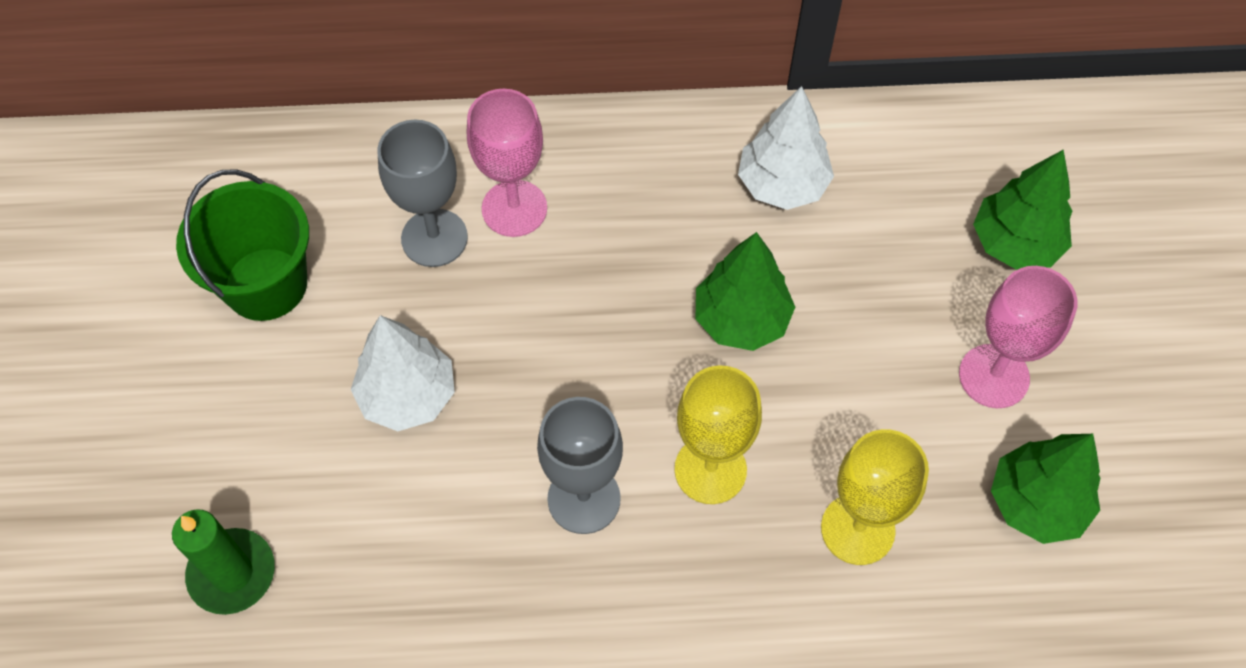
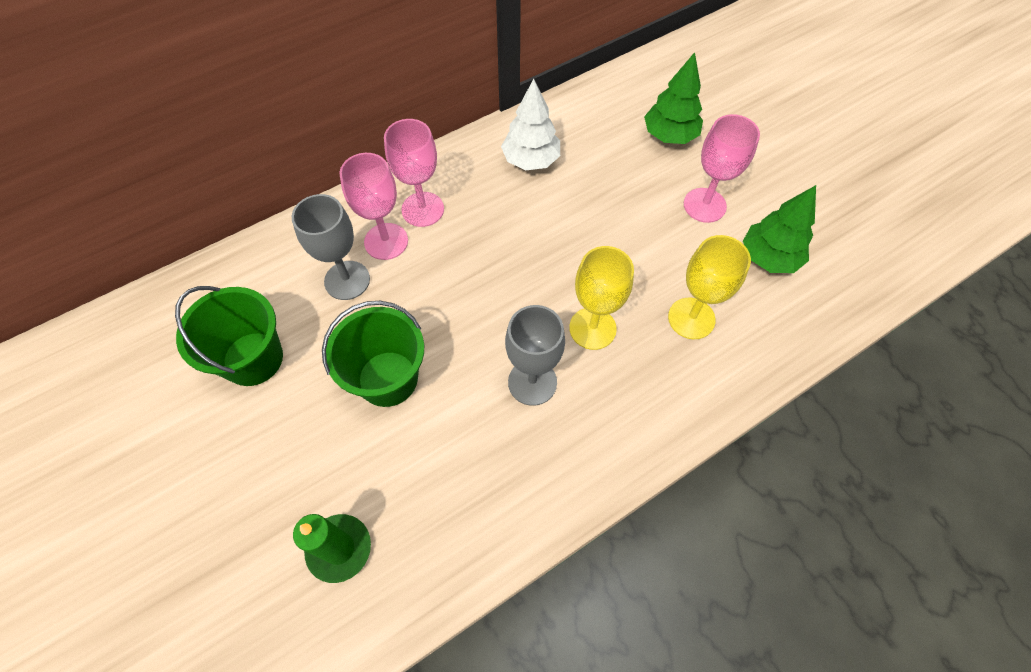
camera: 30 degrees left, 0 degrees up
white tree [351,315,455,431] -> green bucket [322,301,424,407]
green tree [696,232,795,351] -> none
none -> pink goblet [384,119,444,227]

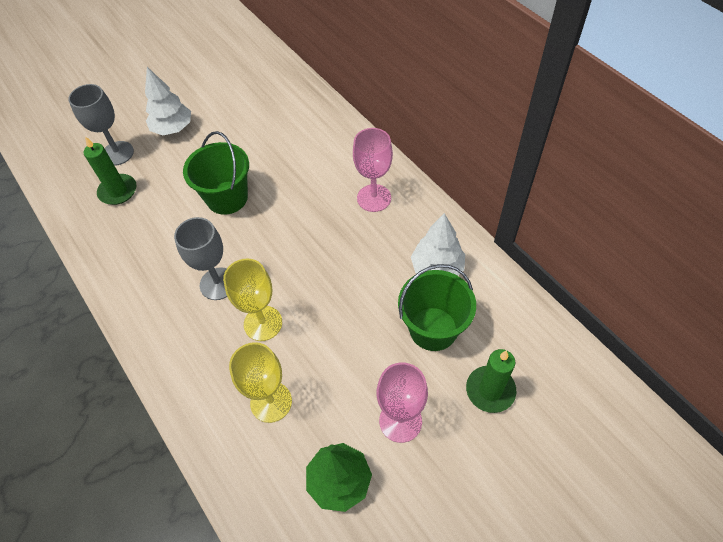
camera: 90 degrees right, 5 degrees down
green bucket [175,286,283,386] -> green bucket moved to [398,264,476,351]
grey goblet [292,194,370,300] -> grey goblet moved to [68,84,134,166]
pink goblet [339,153,408,260] -> none
green tree [644,52,703,144] -> green candle [466,349,516,413]
none -> white tree [145,67,191,135]

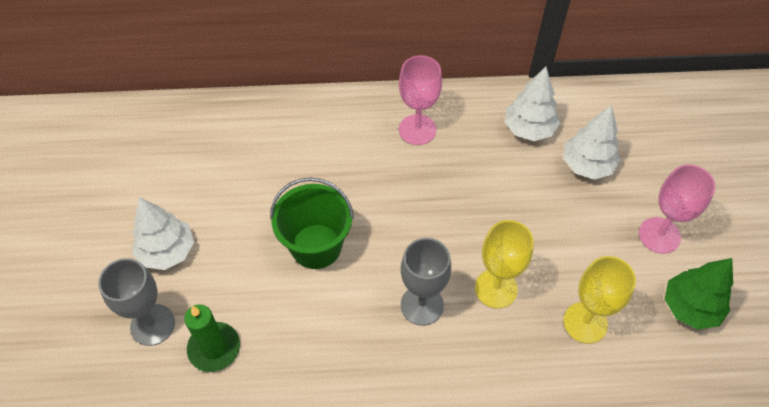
camera: 60 degrees left, 0 degrees up
green bucket [398,264,476,351] -> white tree [563,105,621,180]
green candle [466,349,516,413] -> none

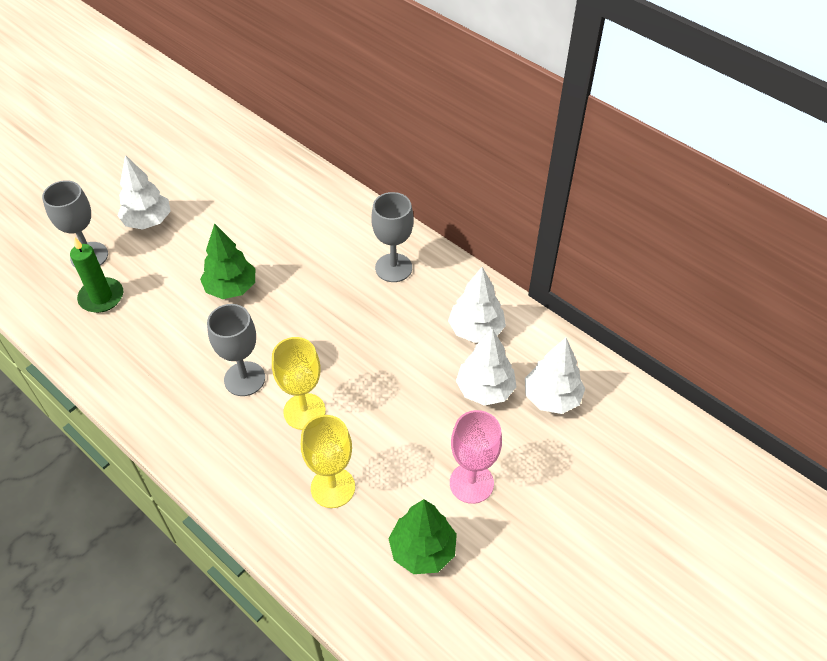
camera: 45 degrees right, 5 degrees down
green bucket [270,177,354,269] -> green tree [200,223,255,299]
pink goblet [399,55,442,145] -> grey goblet [371,192,414,282]
none -> white tree [525,338,585,414]

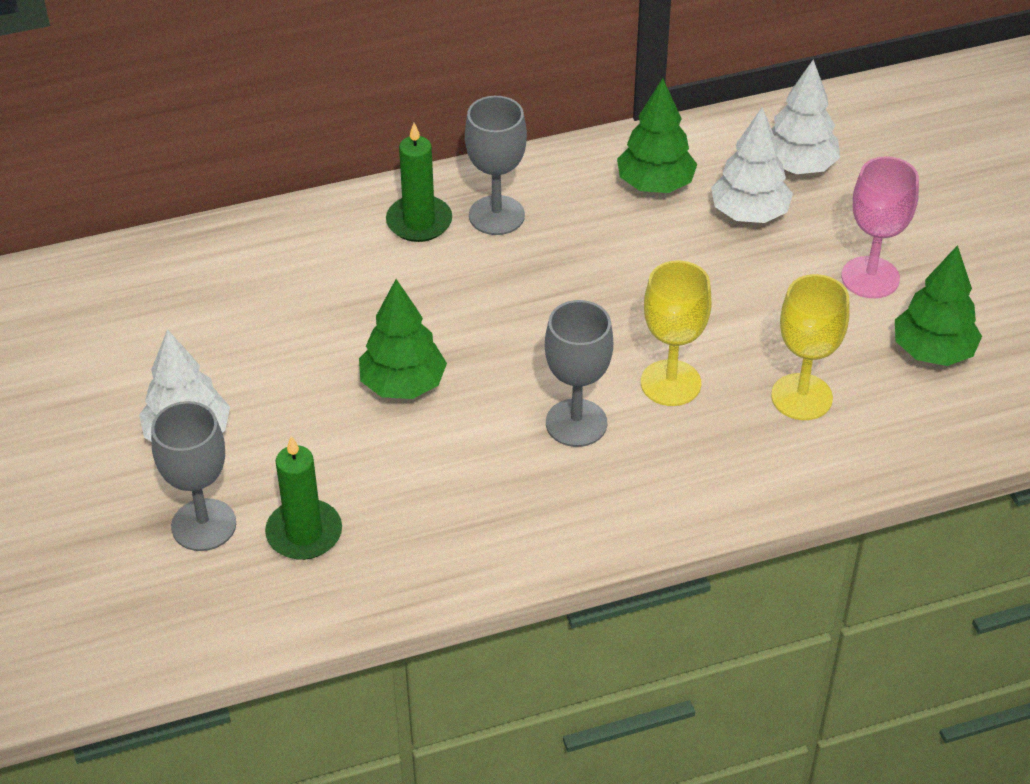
camera: 60 degrees left, 5 degrees down
white tree [448,267,506,343] -> green tree [617,78,697,193]
none -> green candle [386,123,452,242]

